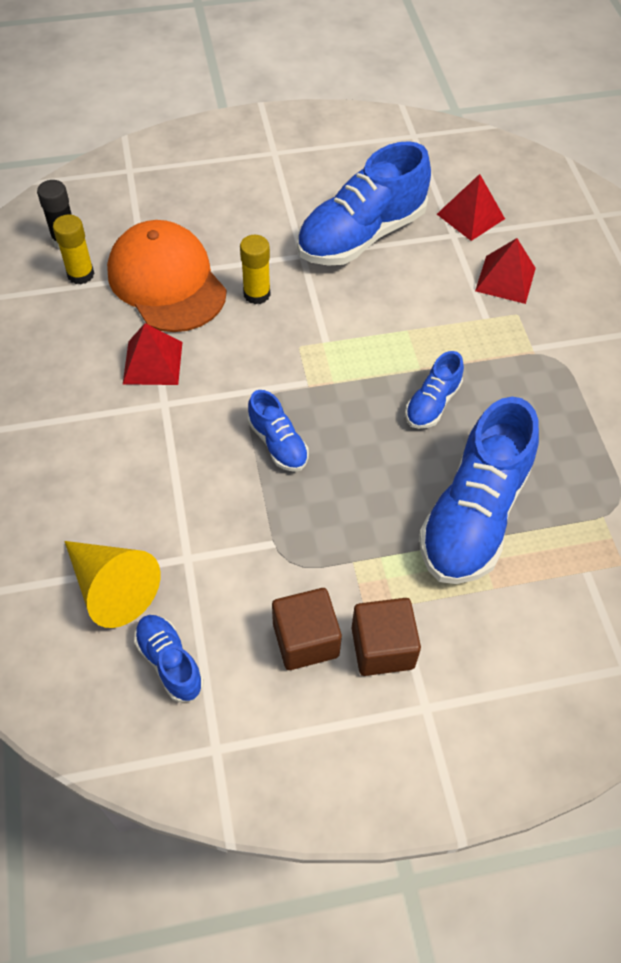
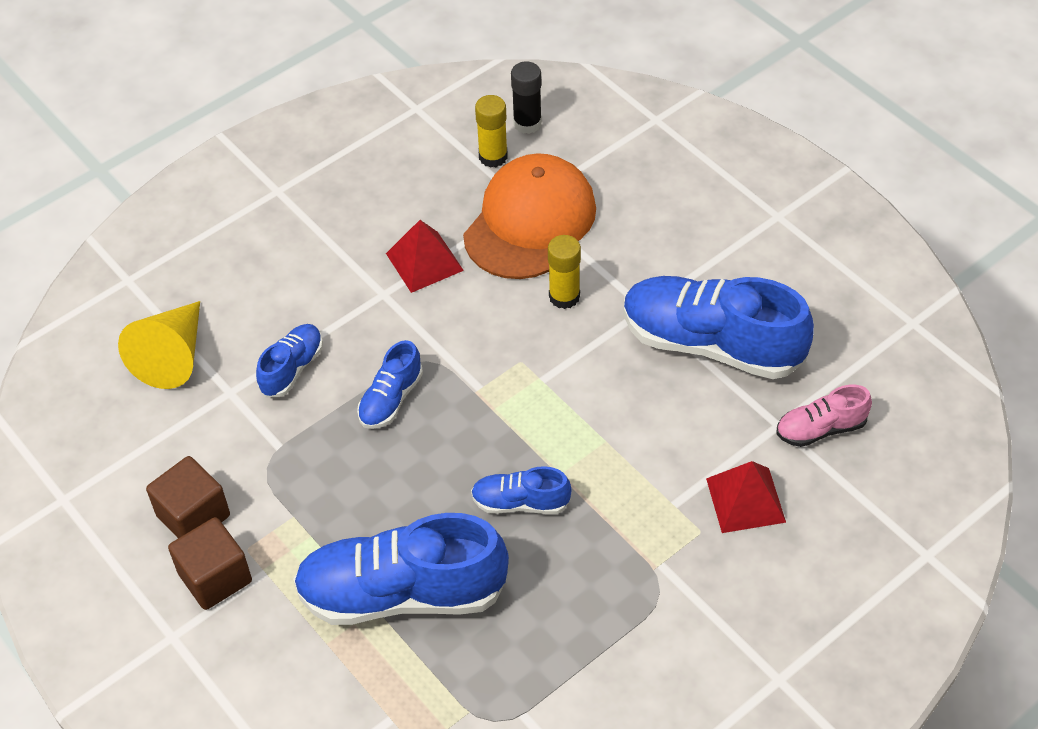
camera: 65 degrees right, 5 degrees down
blue shoe [134,615,204,703] -> blue shoe moved to [256,324,323,397]
red pyramid [437,174,505,241] -> pink shoe [776,385,872,447]

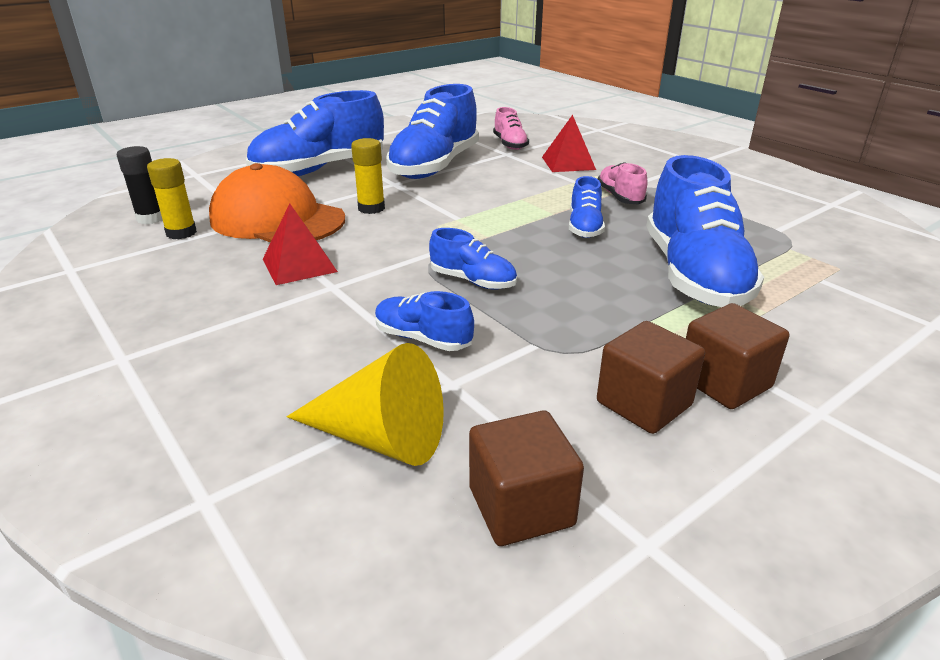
camera: 90 degrees left, 20 degrees down
none -> blue shoe [246,90,384,176]
none -> brown cube [469,411,584,546]
none -> pink shoe [598,162,647,204]

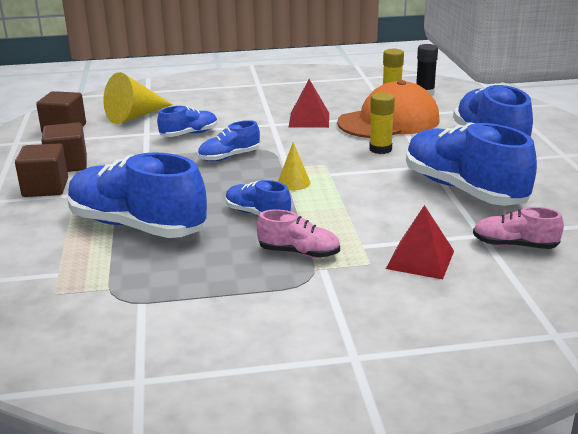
camera: 120 degrees right, 5 degrees down
none -> yellow cone [278,142,311,190]

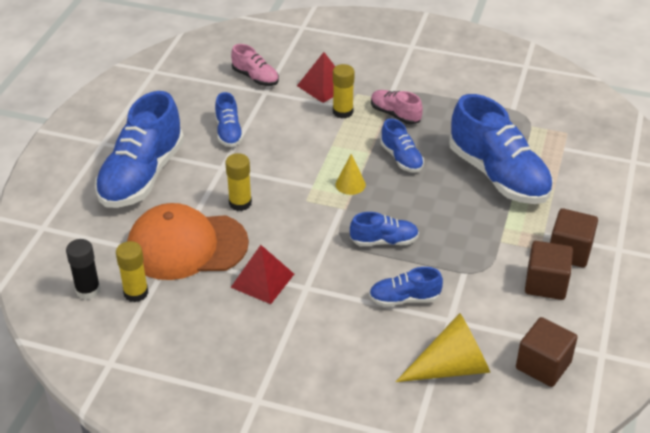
camera: 155 degrees left, 15 degrees up
blue shoe [406,122,537,206] -> blue shoe [215,92,244,147], size x0.49
none -> yellow glue stick [333,64,355,119]

